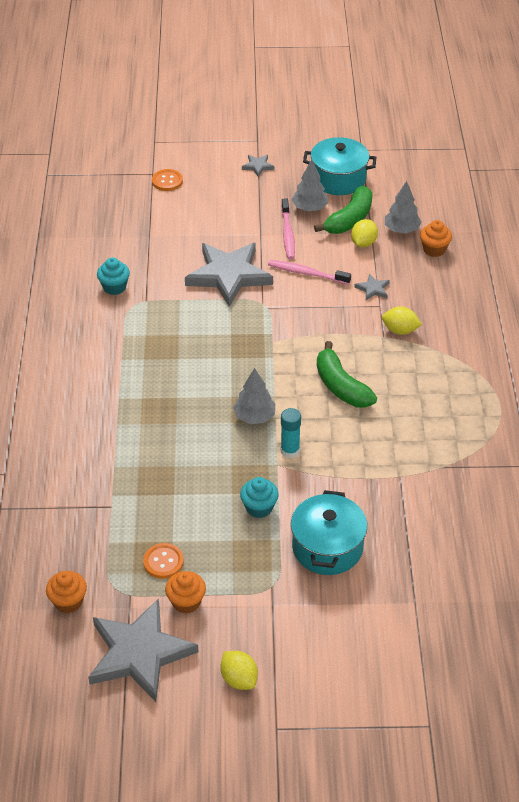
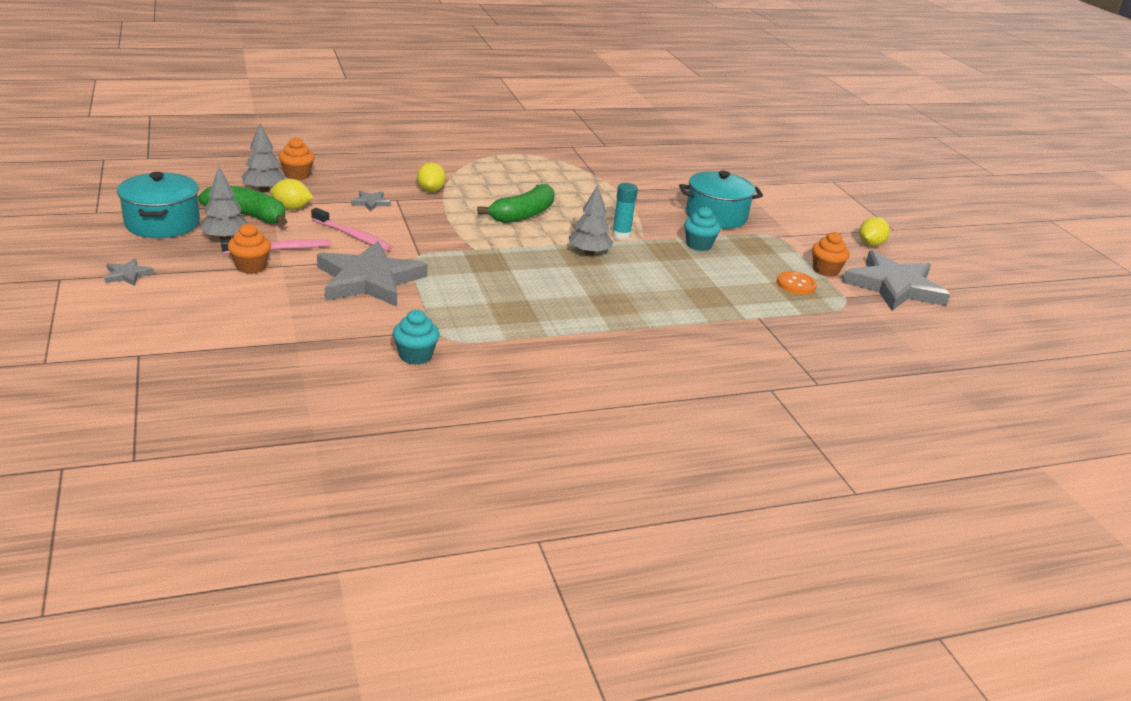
camera: 110 degrees left, 15 degrees down
orange cupcake [46,571,87,613] -> orange cupcake moved to [228,223,271,274]
orange button [152,169,183,191] -> none
pink toothbrush [268,260,351,285] -> pink toothbrush turned 60 degrees counterclockwise [311,208,392,251]

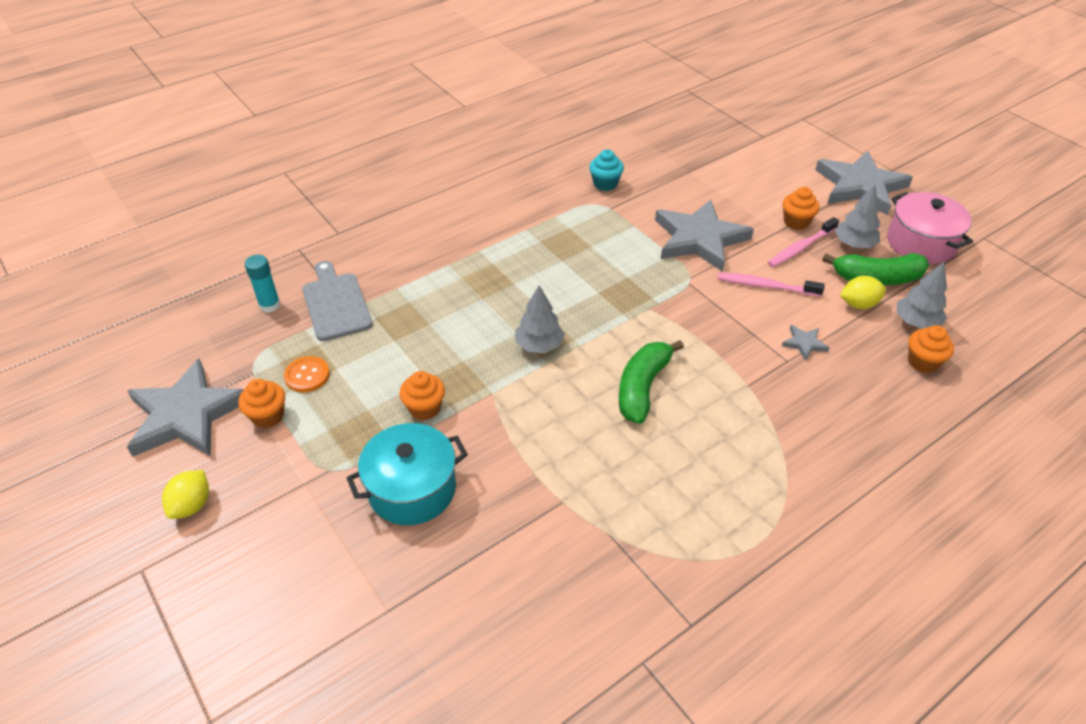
camera: 165 degrees right, 15 degrees up
grey star [104,258,154,286] -> grey star [815,151,913,215], size x2.47
turquoise pot [117,172,200,238] -> pink pot [887,192,973,264]
yellow lemon [417,162,446,192] -> none
turquoise glue stick [612,183,638,239] -> turquoise glue stick moved to [245,255,281,313]
turquoise cupcake [684,207,721,251] -> orange cupcake [399,371,445,420]
none -> grey cutting board [302,261,373,341]

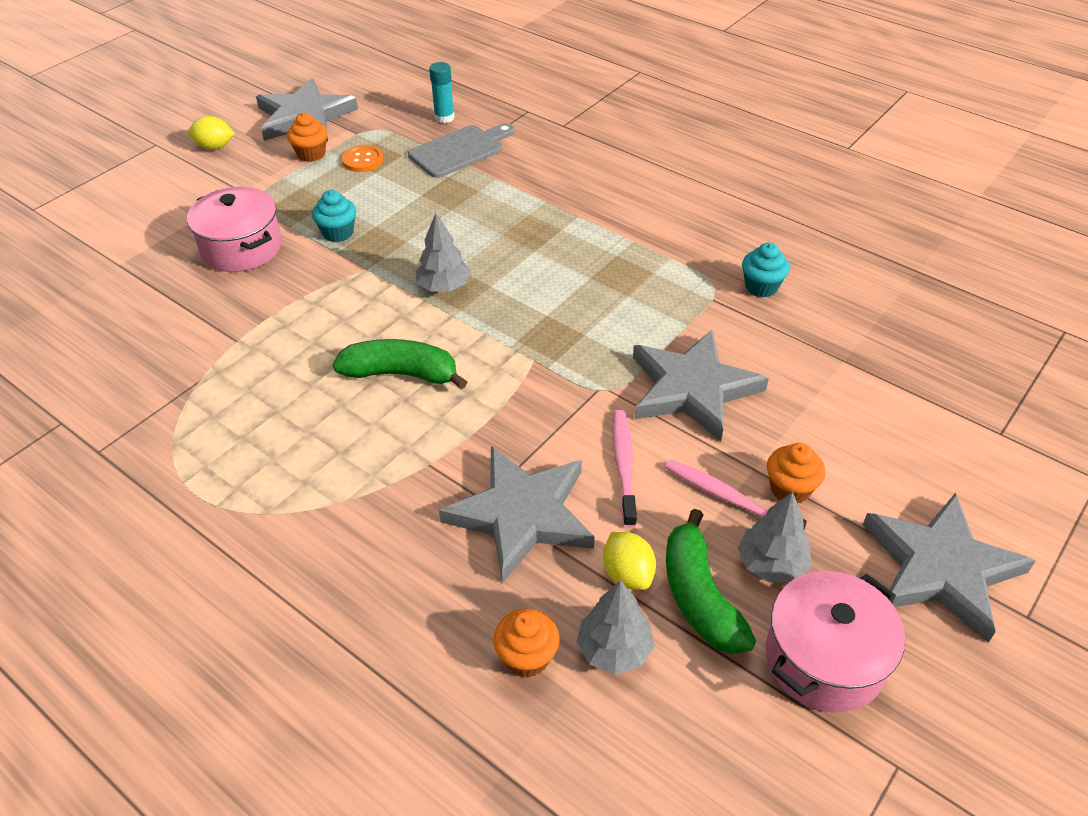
camera: 75 degrees right, 0 degrees up
turquoise pot [347,423,468,525] -> pink pot [187,187,282,272]
orange cupcake [399,371,445,420] -> turquoise cupcake [312,190,356,242]
grey star [782,325,829,361] -> grey star [439,446,595,582], size x2.47

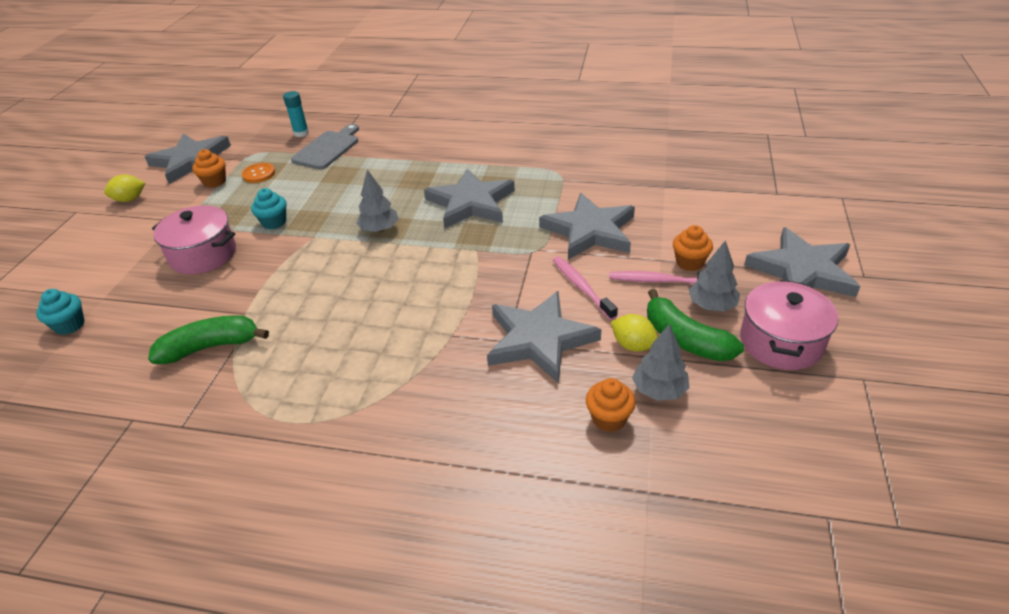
camera: 25 degrees left, 5 degrees down
green banana [333,339,467,390] -> green banana moved to [148,315,269,364]
turquoise cupcake [742,243,790,297] -> turquoise cupcake moved to [36,289,85,335]
none -> grey star [424,168,515,229]

